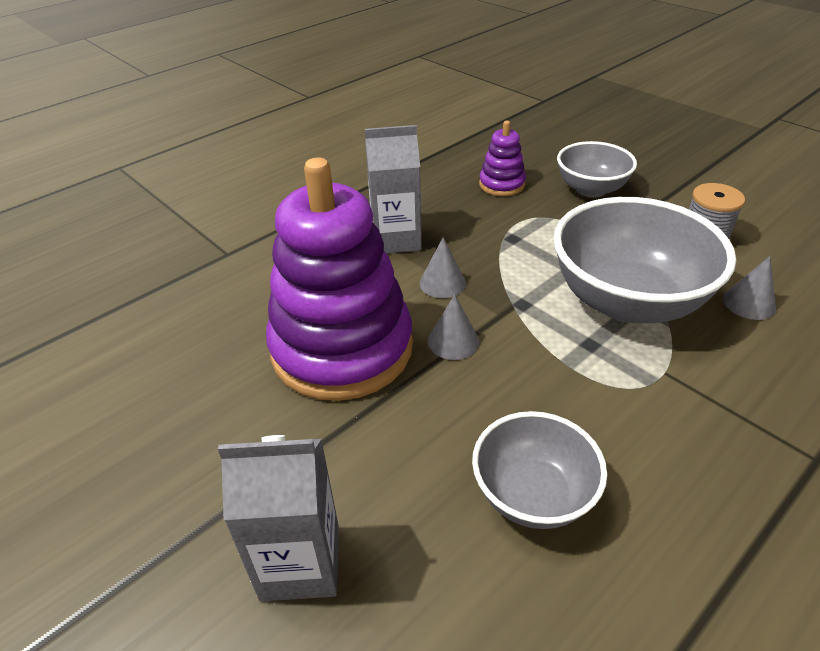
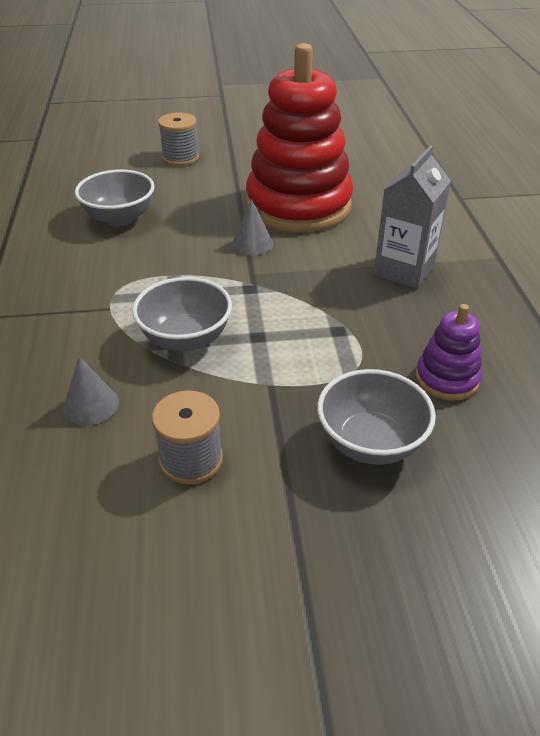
camera: 125 degrees right, 0 degrees up
grey carton [218,435,339,601] -> grey spool [158,112,199,166]
purple stacking toy [266,158,413,401] -> red stacking toy [246,43,353,233]
grey cone [420,237,466,298] -> none
grey bowl [553,197,736,323] -> grey bowl [132,277,232,352], size x0.58

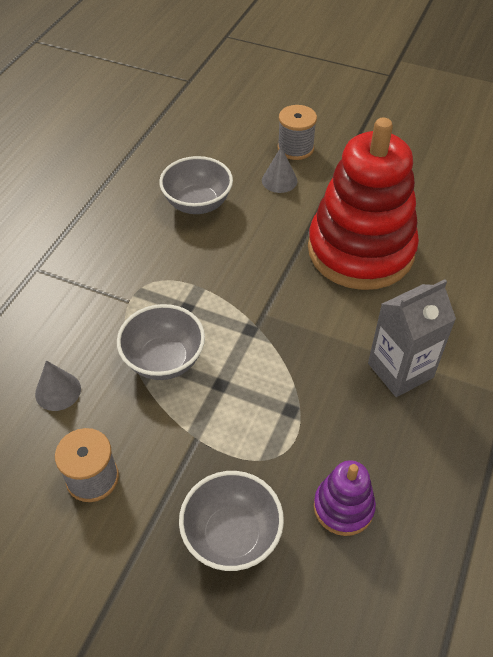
camera: 30 degrees right, 10 degrees up
grey cone [232,199,273,256] -> grey cone moved to [262,147,298,193]

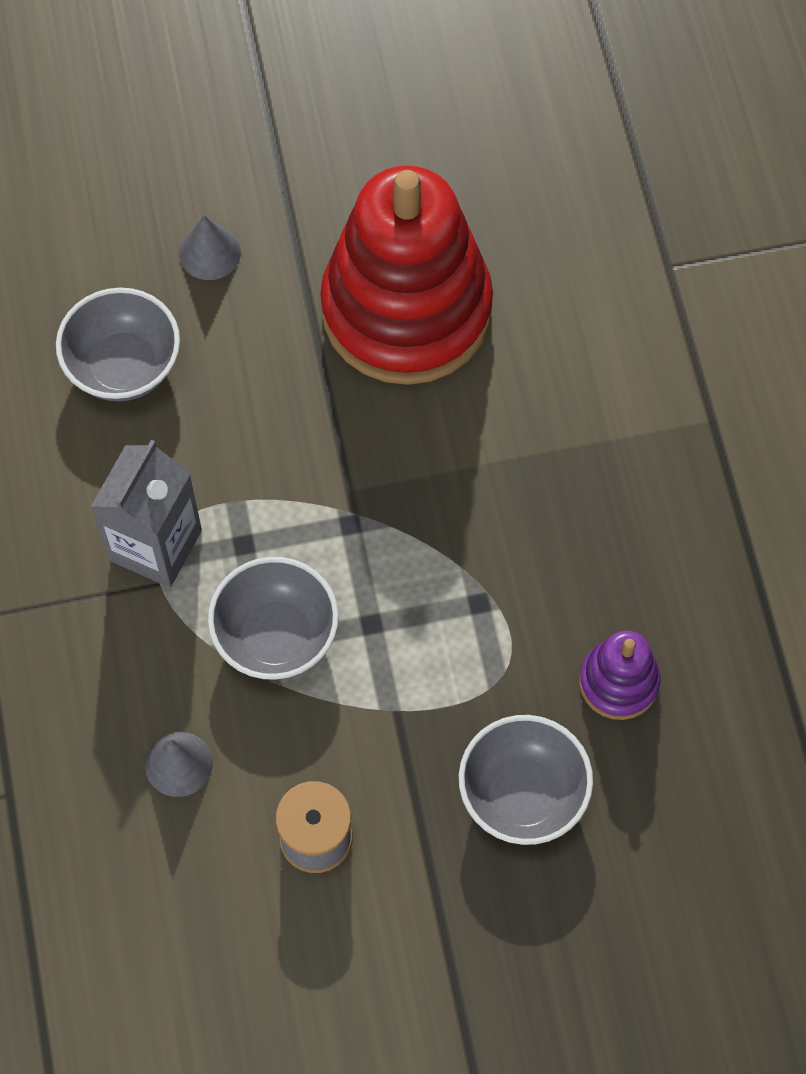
camera: 35 degrees left, 15 degrees up
grey spool [277,105,317,160] -> none
grey carton [368,279,456,397] -> grey carton moved to [91,440,202,588]

